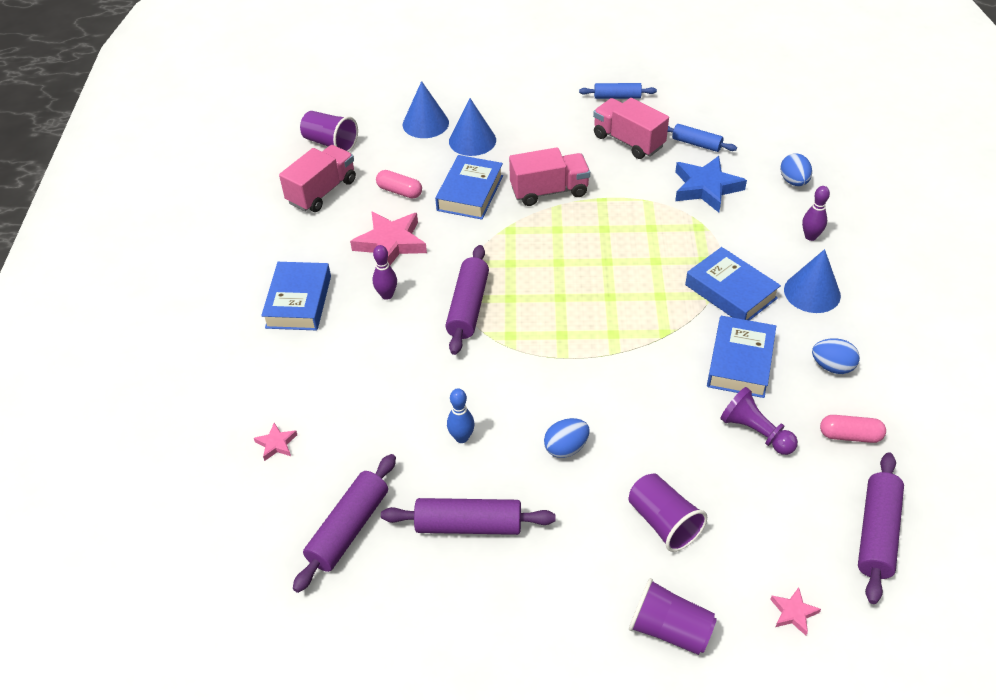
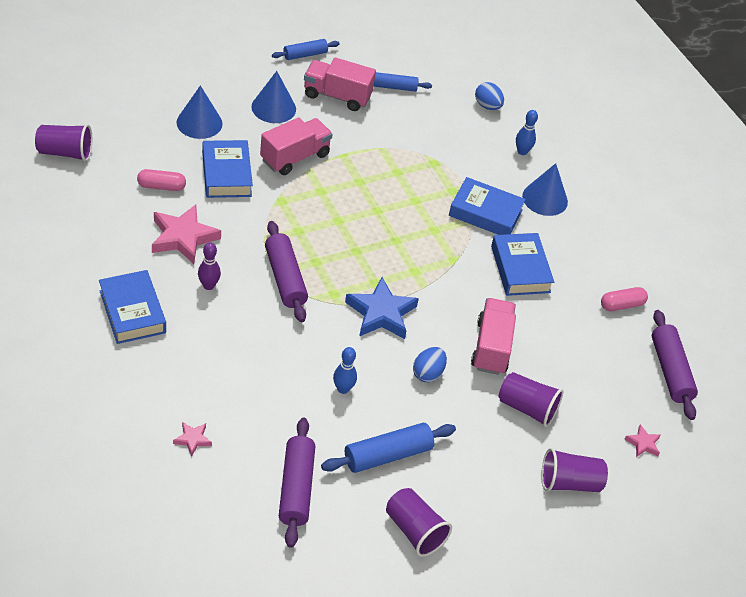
camera: 35 degrees left, 0 degrees up
pink truck [279,145,356,212] -> pink truck moved to [471,298,516,375]
purple rolling pin [381,498,556,535] -> blue rolling pin [321,423,456,473]
blue cone [403,81,449,138] -> blue cone moved to [251,71,296,123]
blue star [675,156,747,212] -> blue star moved to [345,277,419,339]
purple pawn [720,387,798,455] -> none
purple bowling pin [802,186,830,241] -> blue bowling pin [516,110,538,155]
blue egg [812,338,860,374] -> none
none -> purple cup [386,488,452,557]

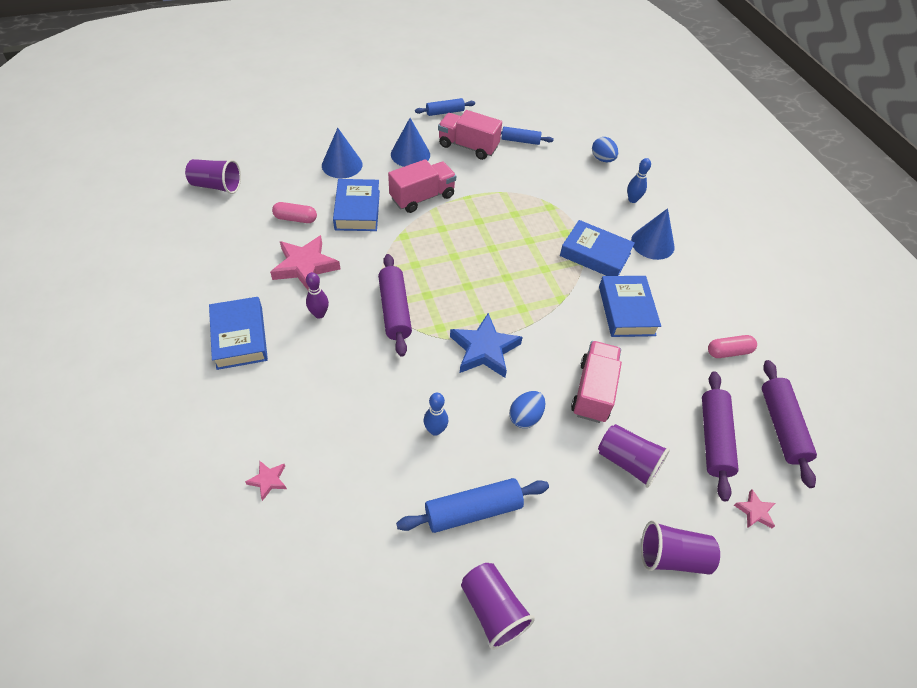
camera: 10 degrees right, 5 degrees up
purple rolling pin [279,418,315,548] -> purple rolling pin moved to [702,371,739,501]

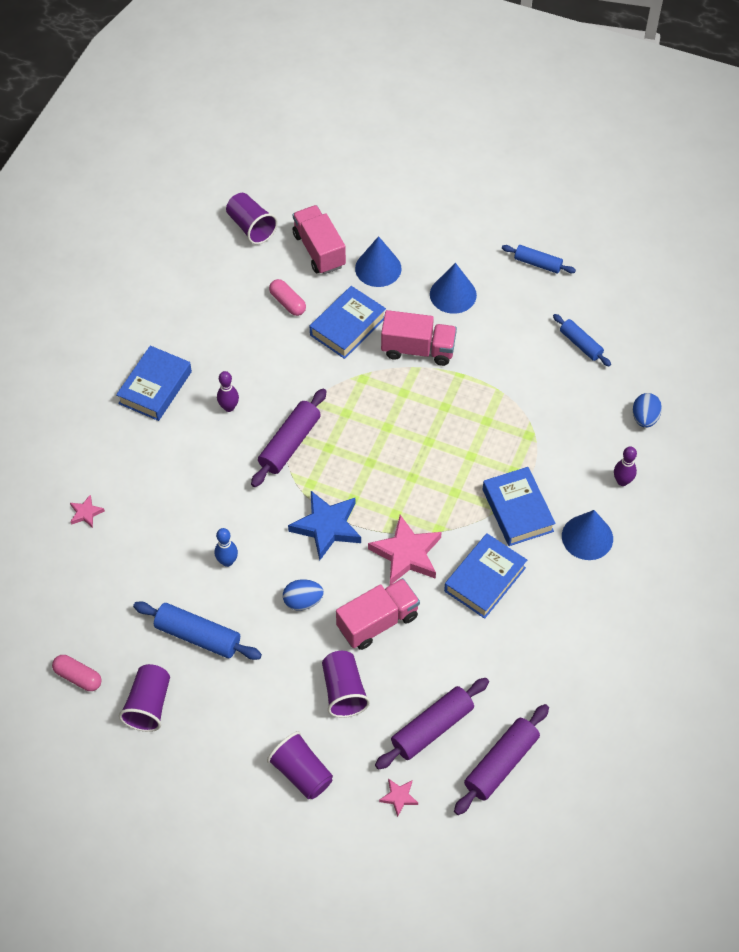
camera: 45 degrees right, 5 degrees up
pink star [270,235,340,290] -> pink star moved to [368,515,442,585]
pink truck [438,110,502,160] -> pink truck moved to [293,205,346,274]
blue bowling pin [627,158,651,203] -> purple bowling pin [614,446,637,486]
pink capsule [708,335,757,358] -> pink capsule moved to [52,655,102,691]

